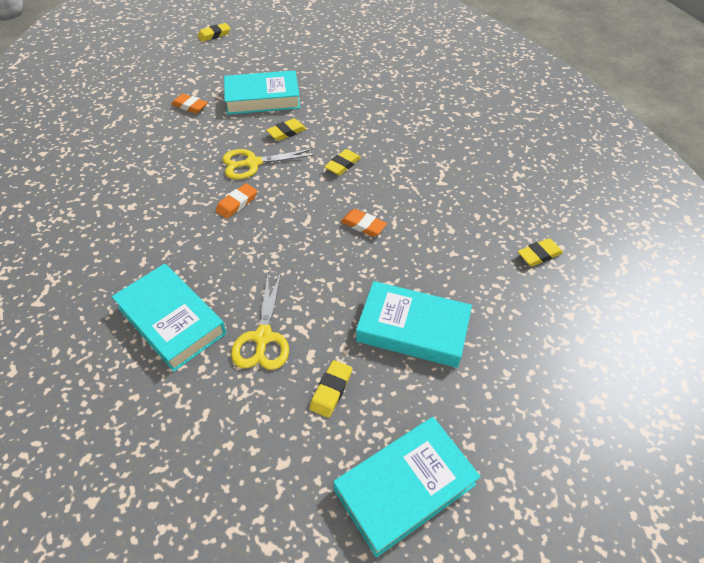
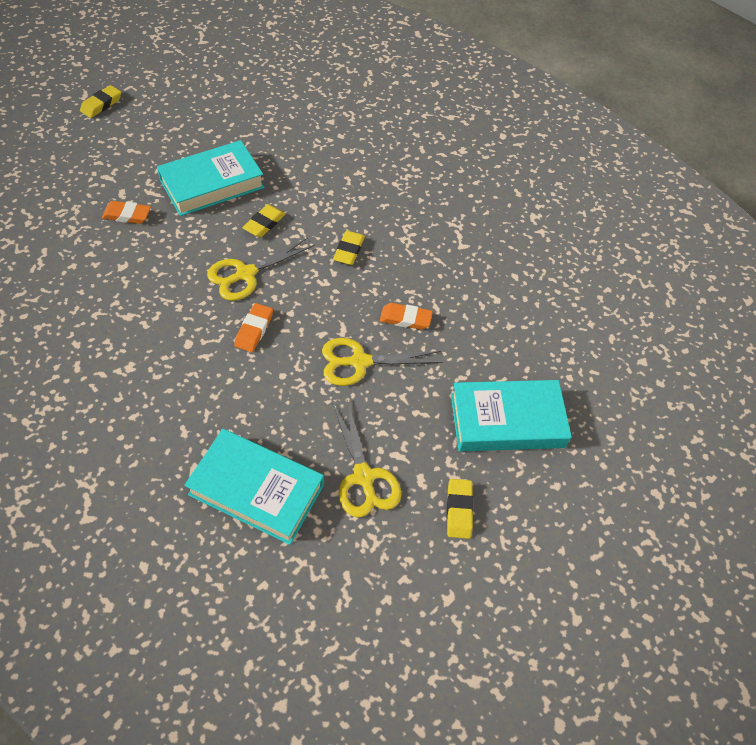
camera: 25 degrees left, 5 degrees up
turquoise book [334,417,481,558] -> none
yellow eraser [518,238,563,266] -> none
none -> yellow scissors [322,338,443,386]

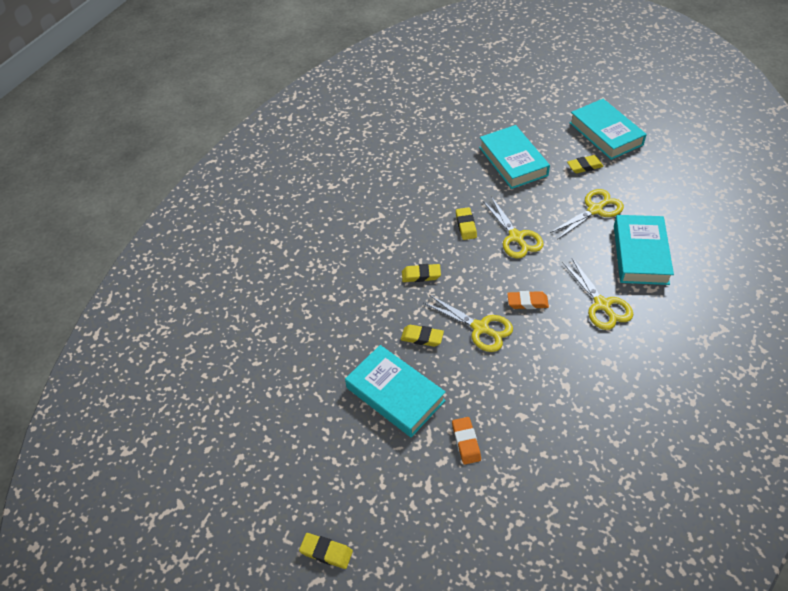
camera: 100 degrees left, 5 degrees down
orange eraser [380,303,433,330] -> yellow eraser [456,207,477,240]
none -> yellow scissors [562,258,633,330]
none -> turquoise book [569,99,647,160]

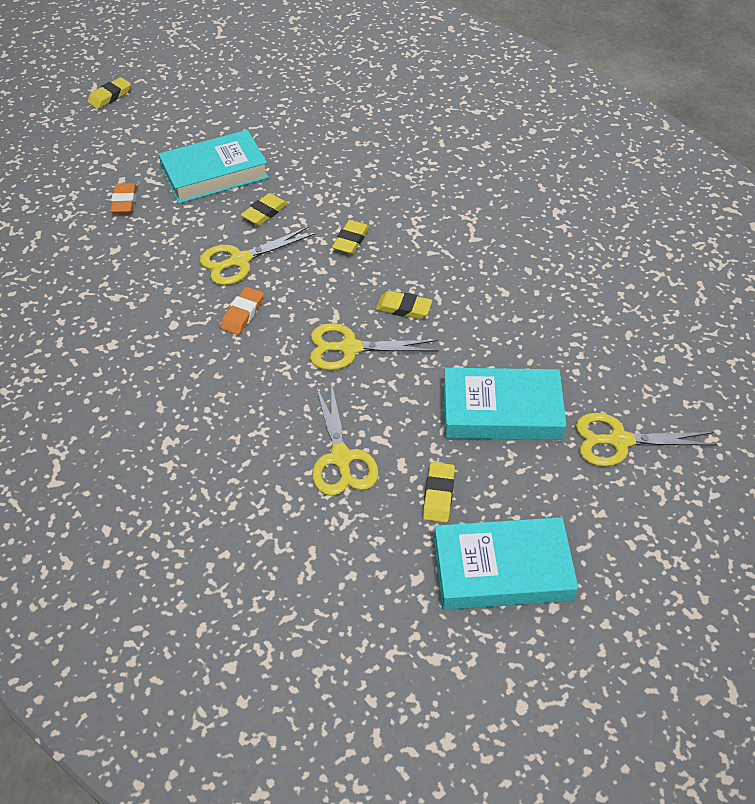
camera: 110 degrees right, 0 degrees up
orange eraser [452,417,481,465] -> orange eraser turned 75 degrees clockwise [110,183,137,214]
yellow scissors [562,258,633,330] -> yellow scissors moved to [576,413,717,466]
turquoise book [614,215,674,285] -> none

